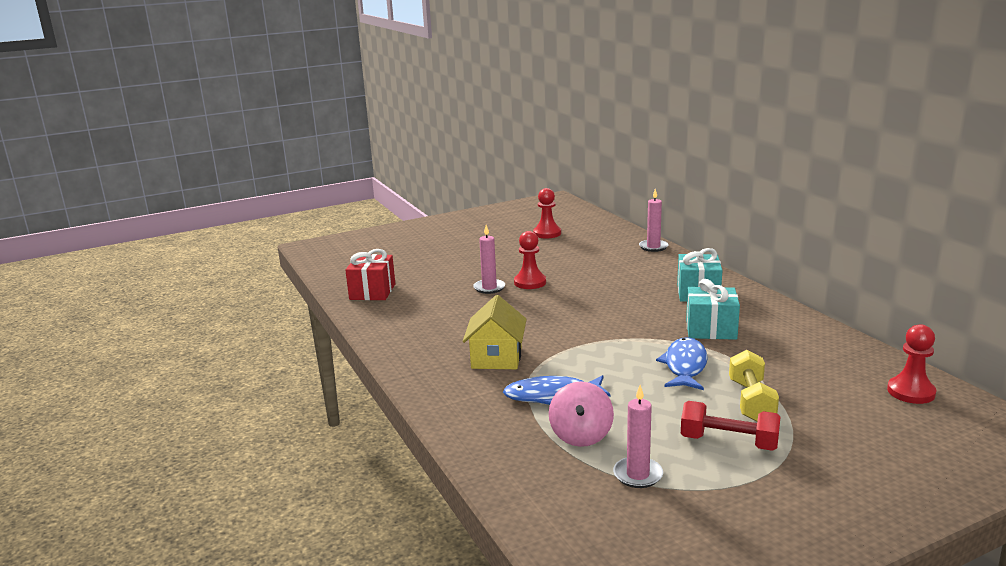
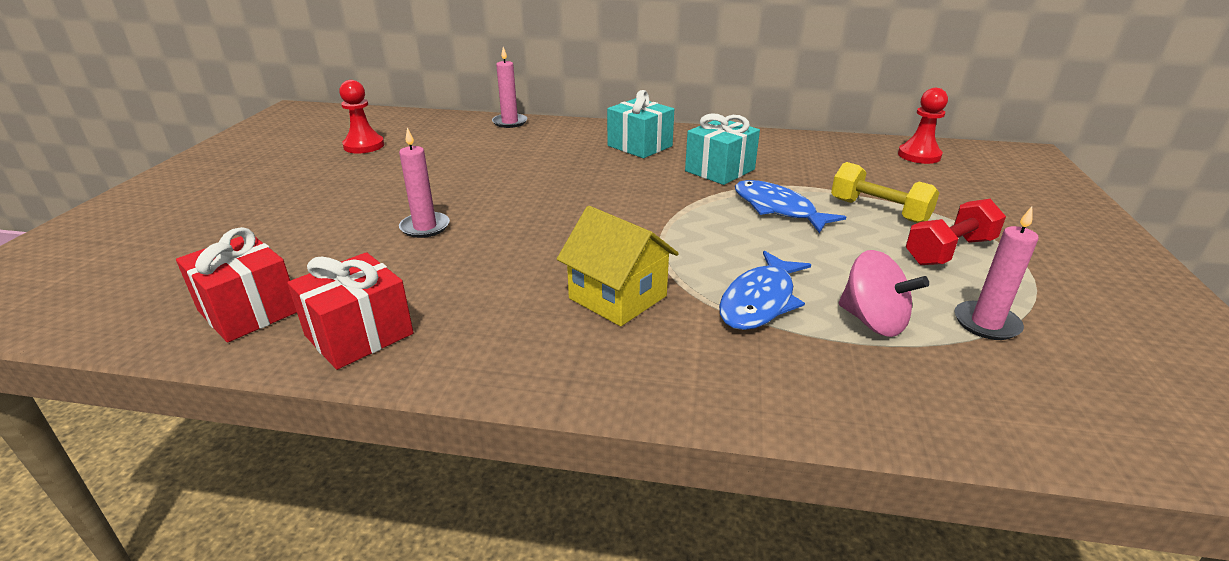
camera: 55 degrees left, 10 degrees up
red pawn [514,231,546,289] -> none
none -> red gift [287,252,414,370]

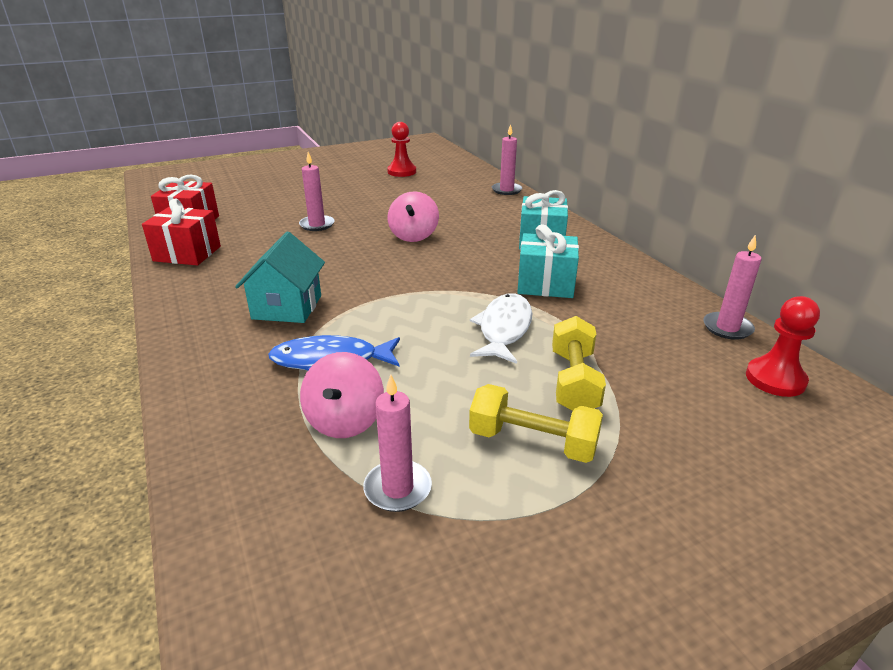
camera: 55 degrees right, 0 degrees up
yellow house [557,206,679,326] -> turquoise house [235,232,325,323]
blue fish [735,180,846,233] -> white fish [470,293,532,364]
red dumbbell [906,199,1006,265] -> yellow dumbbell [469,384,603,463]
none -> pink spinning top [388,191,439,242]
none -> pink candle [703,234,762,340]

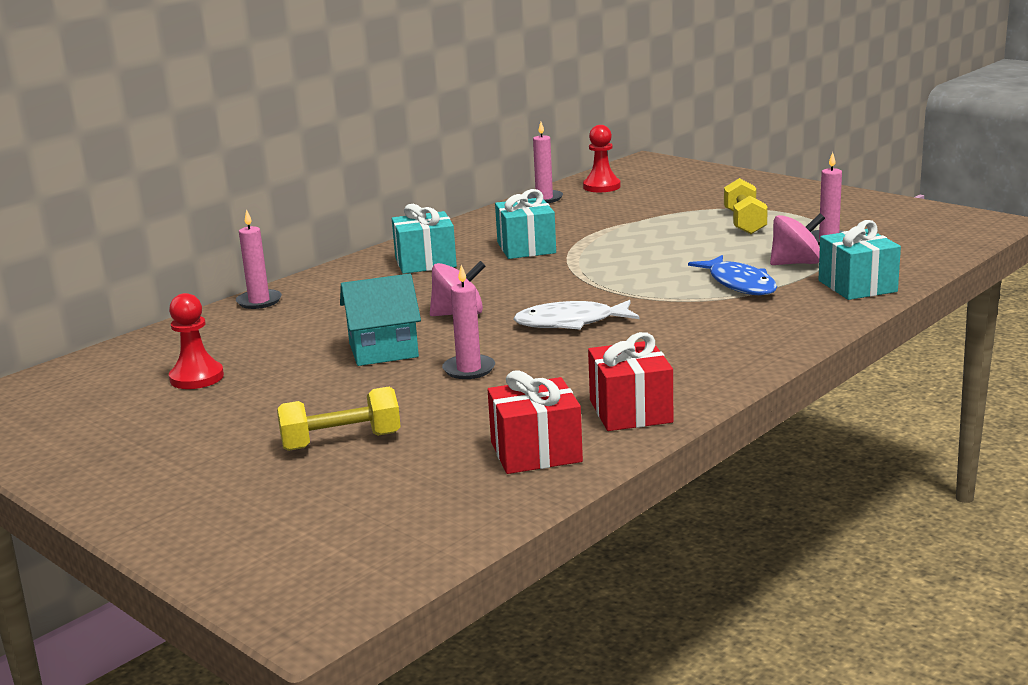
camera: 110 degrees left, 10 degrees down
turquoise house [235,232,325,323] -> turquoise house moved to [340,274,421,366]
white fish [470,293,532,364] -> white fish moved to [513,300,639,330]
yellow dumbbell [552,316,606,411] -> yellow dumbbell moved to [277,387,401,451]
none -> turquoise gift [818,220,901,300]

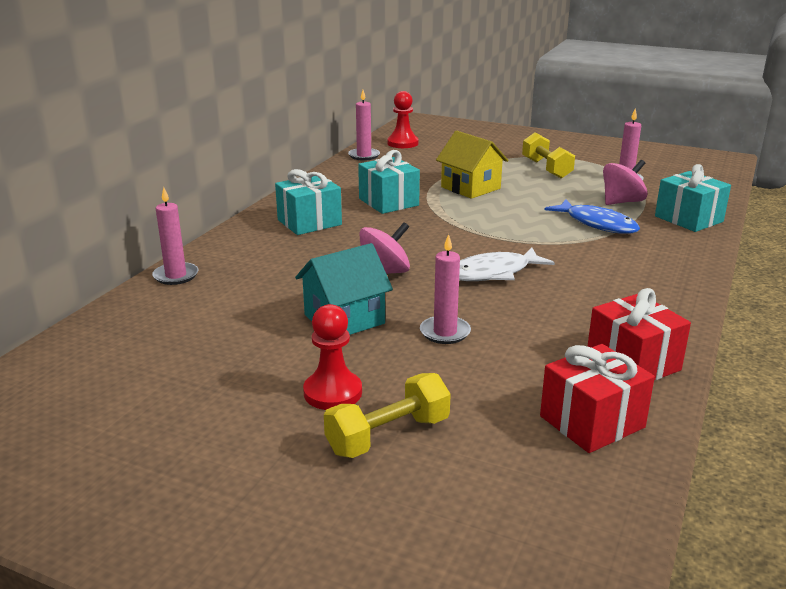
camera: 20 degrees left, 5 degrees up
red pawn [169,293,224,389] -> red pawn moved to [303,304,362,410]
none -> yellow house [436,131,508,199]

